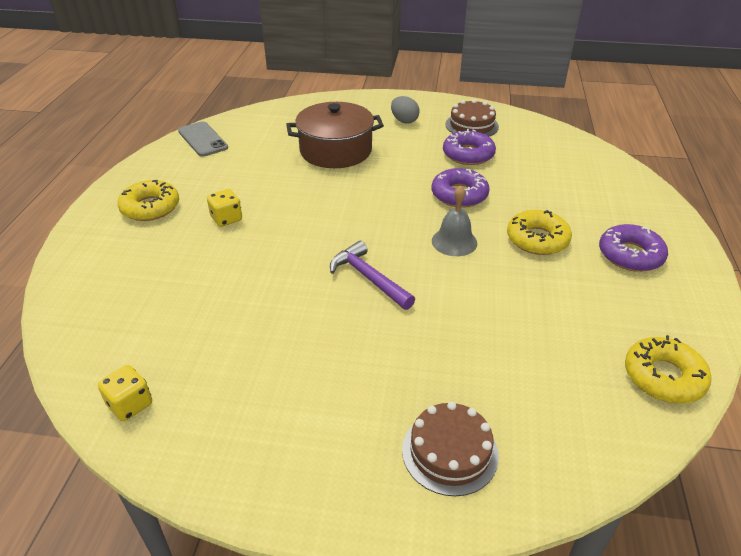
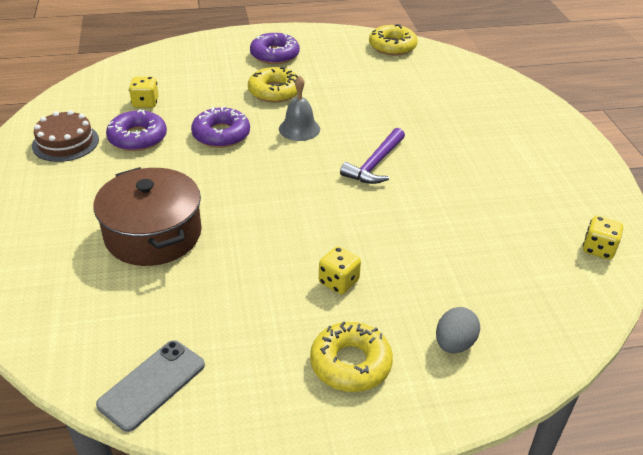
camera: 110 degrees left, 0 degrees up
grey egg [391,96,420,124] -> grey egg moved to [436,307,480,353]
brown cake [402,402,499,496] -> none
none -> yellow dice [129,76,159,108]

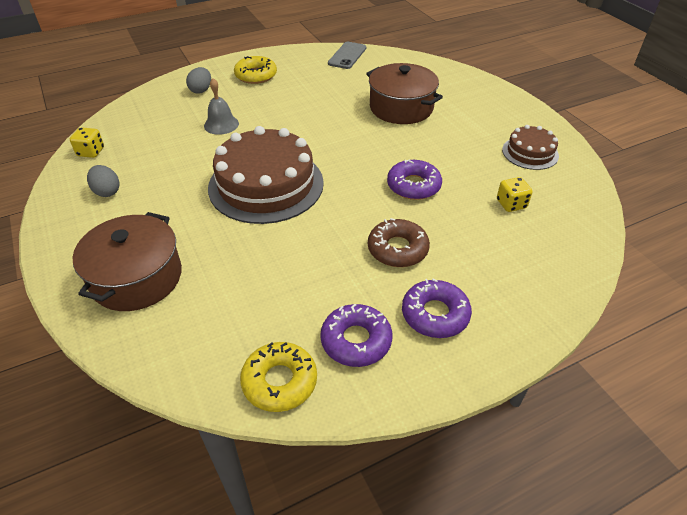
camera: 165 degrees right, 5 degrees up
purple donut [106,109,167,151] -> purple donut moved to [320,304,392,367]
yellow donut [248,67,298,102] -> brown donut [368,218,430,267]
grey bell [279,75,320,141] -> grey bell moved to [204,78,239,135]
yellow dice [319,246,361,294] -> none
purple hammer [340,128,405,184] -> brown cake [208,126,324,224]
none -> brown pot [73,212,182,311]
none -> grey egg [87,165,120,197]

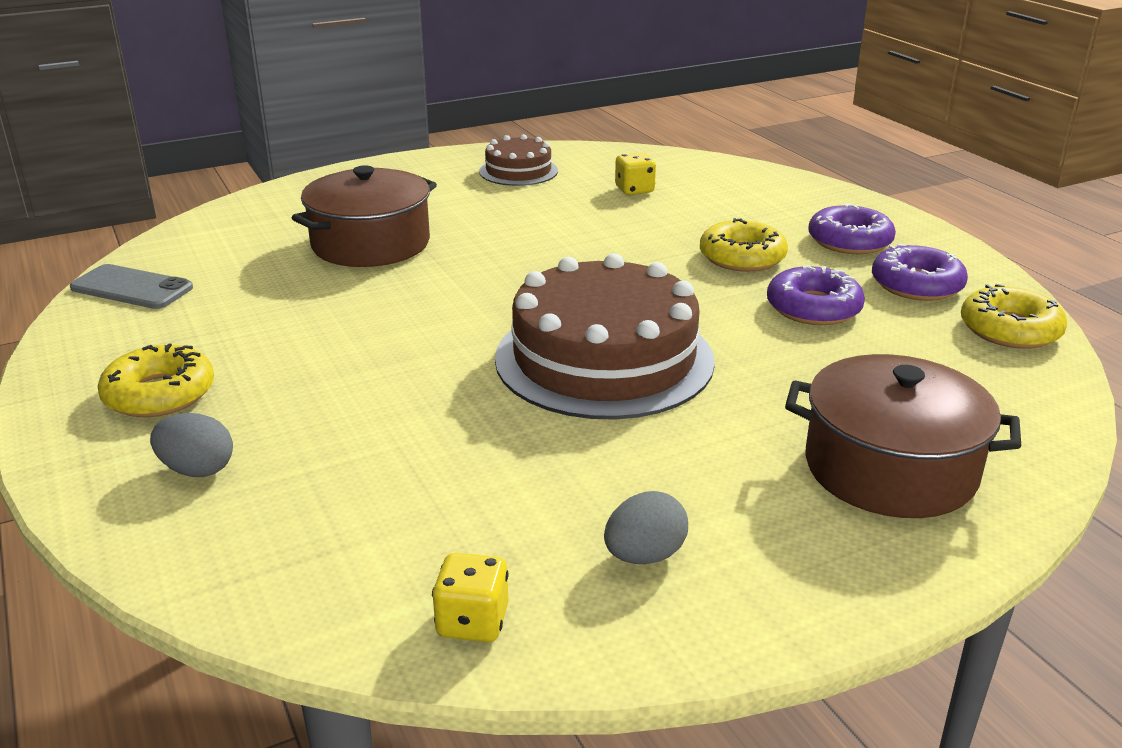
camera: 90 degrees left, 15 degrees down
grey bell [204,78,239,135] -> none
brown donut [368,218,430,267] -> yellow donut [700,218,788,272]
purple donut [387,160,442,200] -> purple donut moved to [767,265,865,325]

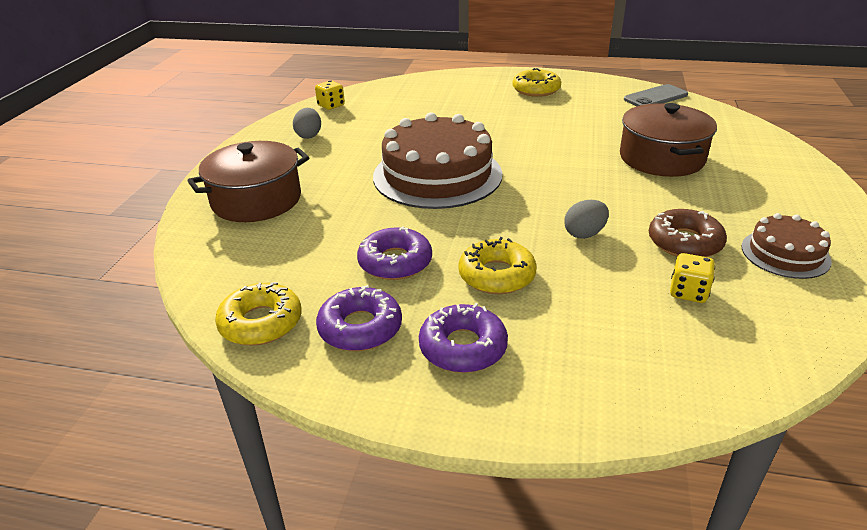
camera: 130 degrees right, 5 degrees up
grey egg [150,413,233,477] -> grey egg moved to [564,200,609,239]
none -> brown donut [649,209,727,257]

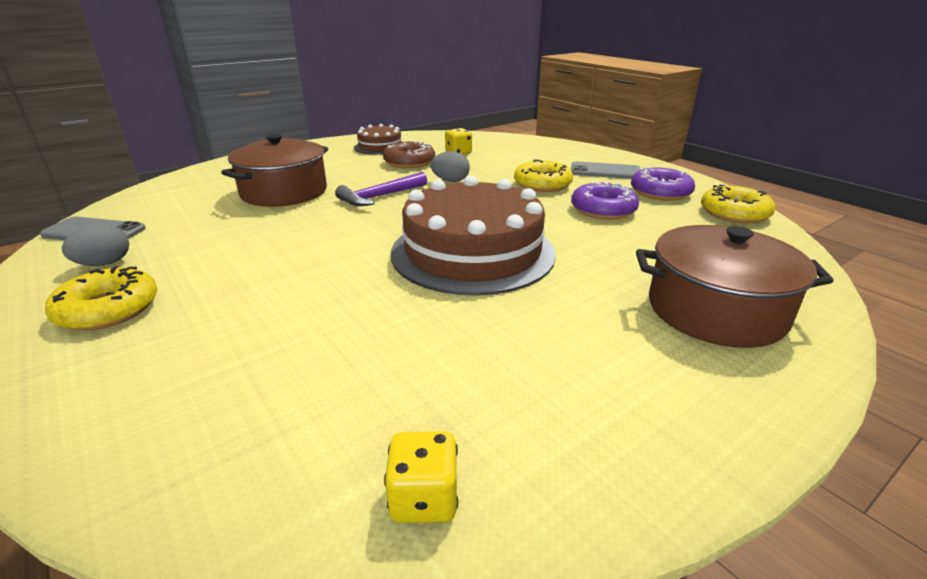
camera: 140 degrees left, 5 degrees down
grey egg [293,108,321,139] -> grey egg moved to [62,223,129,266]
purple donut [419,303,508,373] -> grey phone [571,161,640,179]
none -> purple hammer [335,172,427,206]

